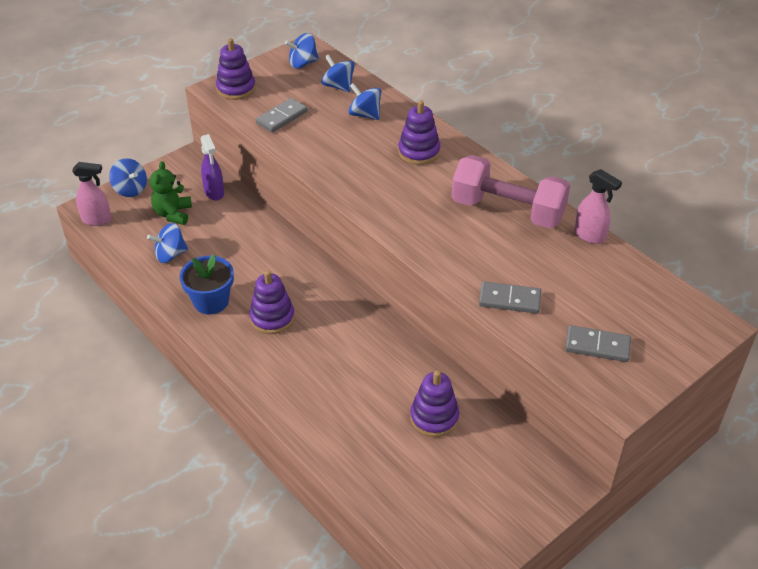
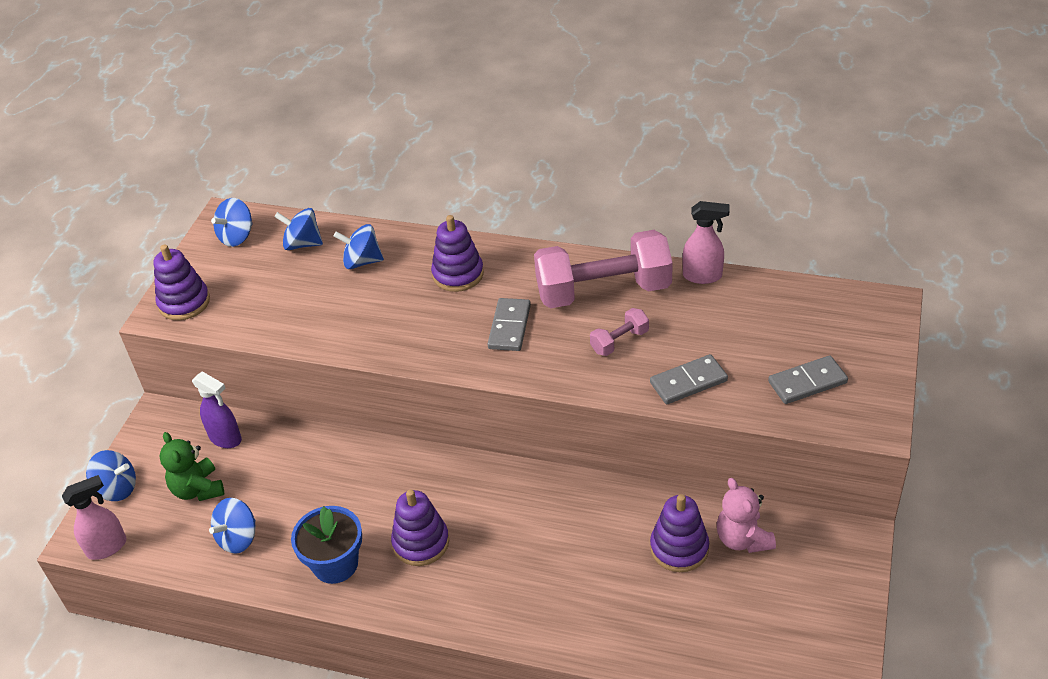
camera: 30 degrees left, 0 degrees up
grey domino [256,98,308,133] -> grey domino moved to [488,298,531,351]
none -> pink dumbbell [590,308,649,356]
none -> pink teddy bear [717,478,776,553]

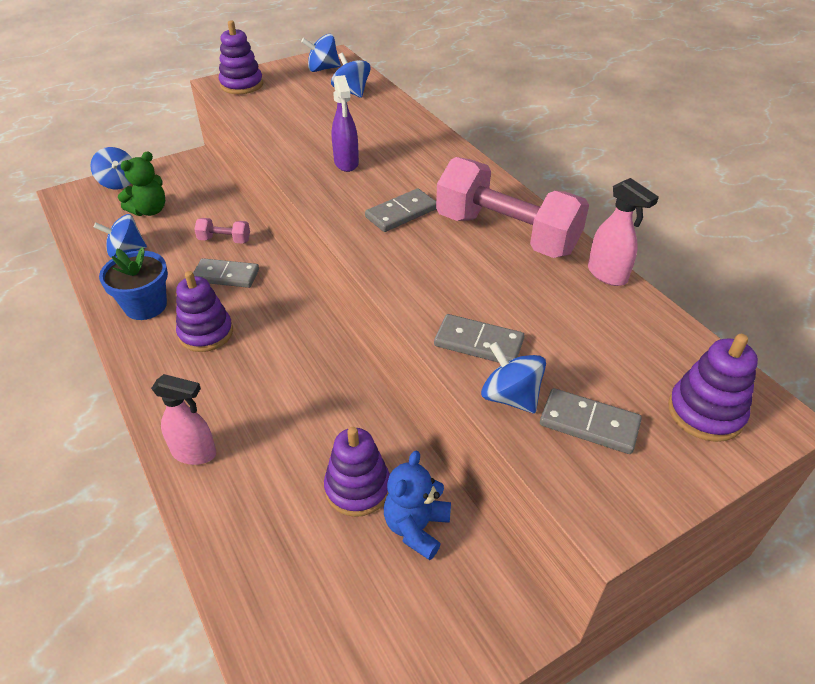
camera: 40 degrees right, 0 degrees up
pink spray bottle [62,475,127,560] -> pink spray bottle moved to [151,374,216,465]
green teddy bear [160,432,224,501] -> green teddy bear turned 150 degrees counterclockwise [118,151,165,216]
purple spray bottle [192,371,242,448] -> purple spray bottle moved to [332,75,359,172]
blue spinning top [334,224,384,269] -> blue spinning top moved to [481,342,546,413]
purple stacking toy [431,215,484,292] -> purple stacking toy moved to [668,334,758,442]
pink dumbbell [590,308,649,356] -> pink dumbbell moved to [194,218,250,244]
pink teddy bear [717,478,776,553] -> blue teddy bear [384,450,451,560]
none -> grey domino [193,258,259,288]

